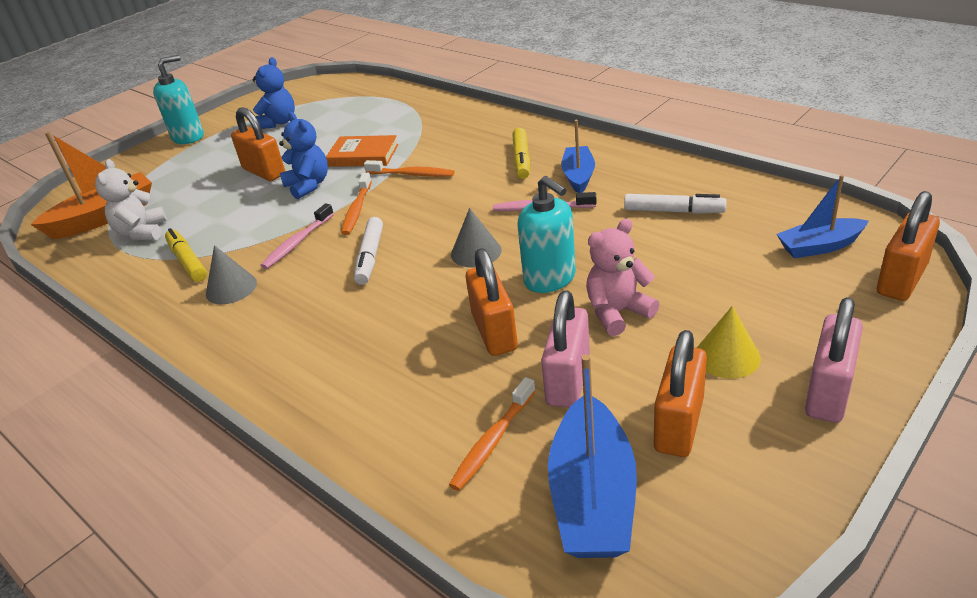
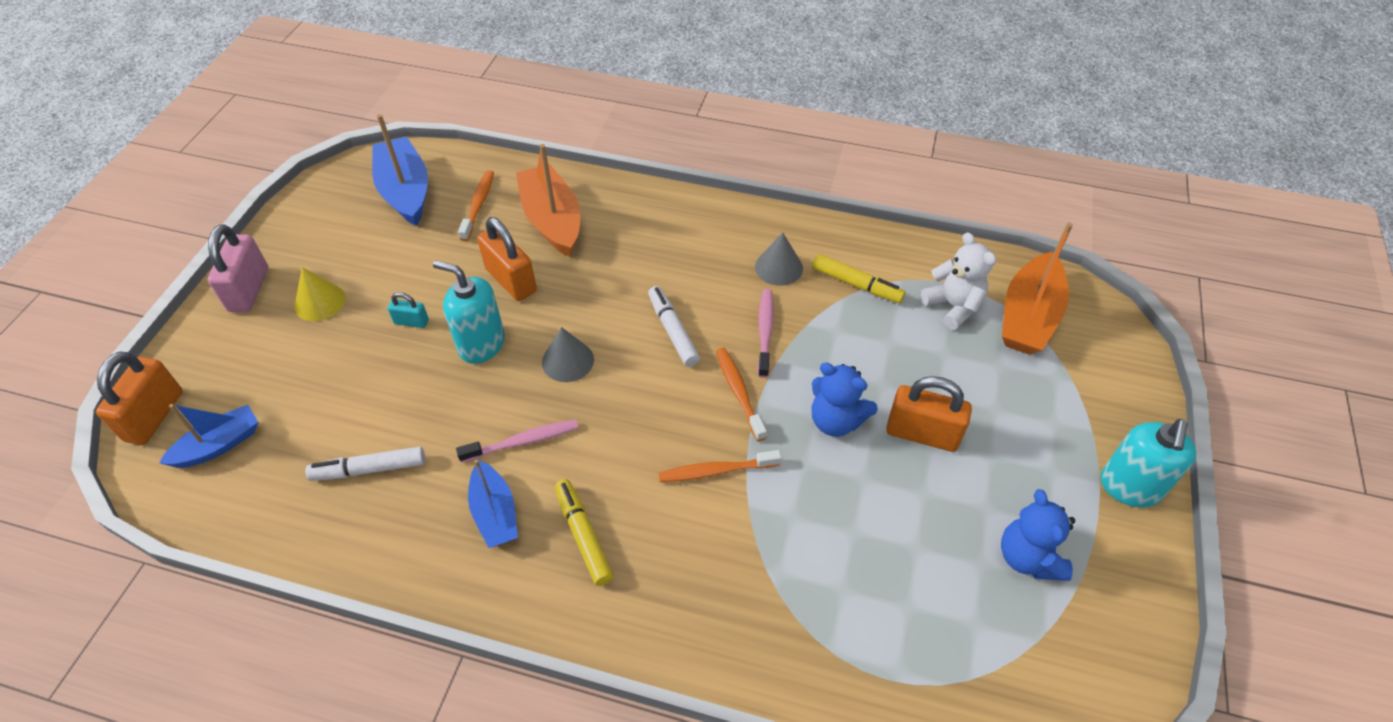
camera: 150 degrees right, 15 degrees up
orange book [326,135,399,167] -> none
pink padlock [541,290,590,408] -> none
pink teddy bear [586,219,659,336] -> turquoise padlock [388,292,429,328]
orange padlock [654,330,707,457] -> none
none -> orange boat [516,144,580,257]

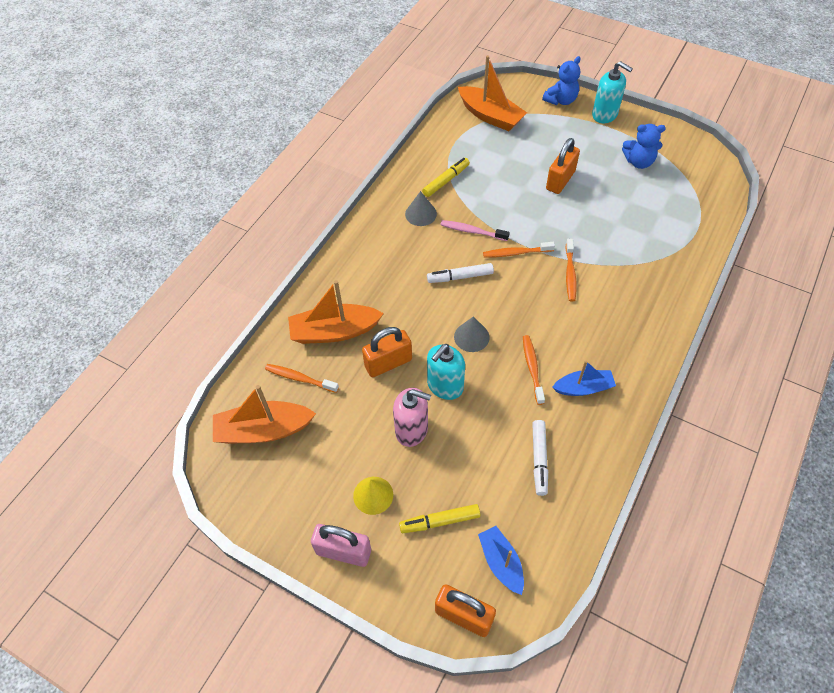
camera: 75 degrees left, 5 degrees up
blue boat [372,114,428,226] -> orange boat [213,385,316,444]
turquoise padlock [388,292,429,328] -> pink soap dispenser [393,388,431,447]
pink toothbrush [456,419,578,463] -> orange toothbrush [523,335,545,405]
yellow marker [555,479,614,586] -> yellow marker moved to [399,504,480,533]
blue teddy bear [811,363,878,437] -> blue teddy bear moved to [542,56,580,105]
white teddy bear [921,232,996,330] -> none

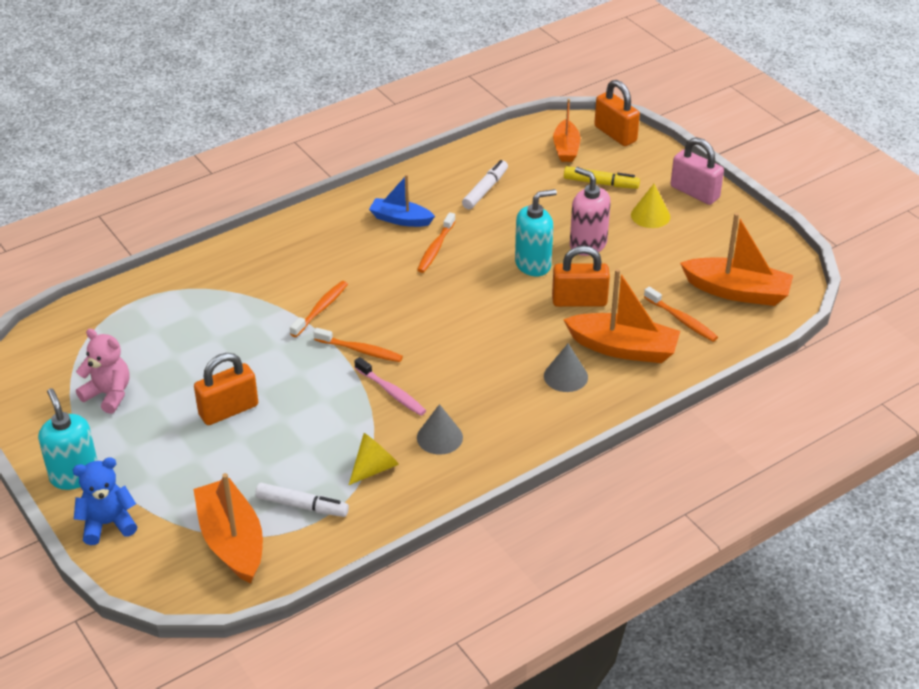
camera: 155 degrees left, 15 degrees down
yellow marker [422,158,470,197] -> yellow cone [349,433,399,485]
white marker [427,263,494,283] -> white marker moved to [255,483,349,517]
grey cone [454,316,489,352] -> grey cone moved to [544,343,588,392]
blue boat [478,526,524,595] -> orange boat [553,99,581,162]
blue teddy bear [622,124,666,169] -> pink teddy bear [76,329,130,414]

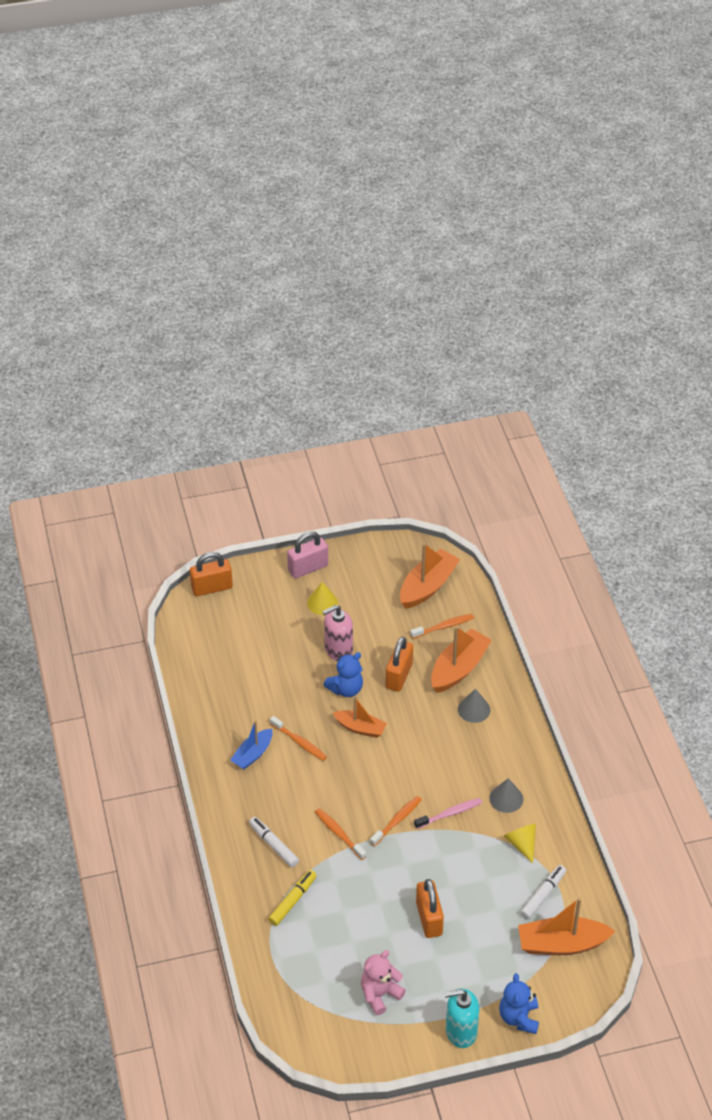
camera: 70 degrees left, 5 degrees up
white marker [462,160,508,209] -> white marker moved to [249,817,299,867]
turquoise soap dispenser [515,189,557,276] -> blue teddy bear [324,652,363,697]
orange boat [553,99,581,162] -> orange boat moved to [333,696,387,738]
yellow marker [564,166,640,189] -> yellow marker moved to [268,870,317,926]

